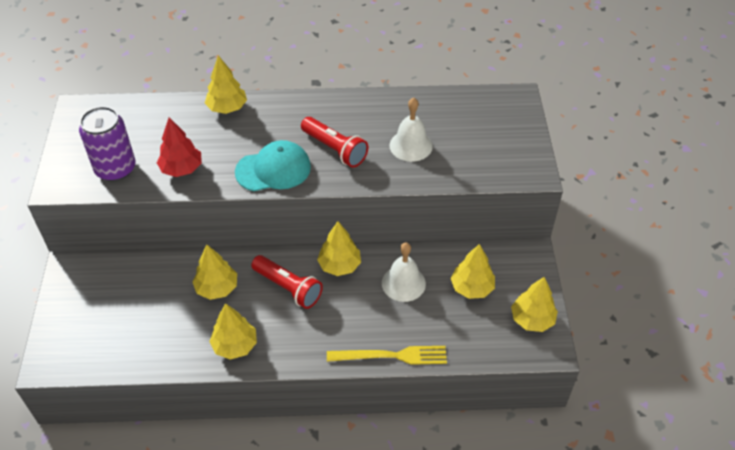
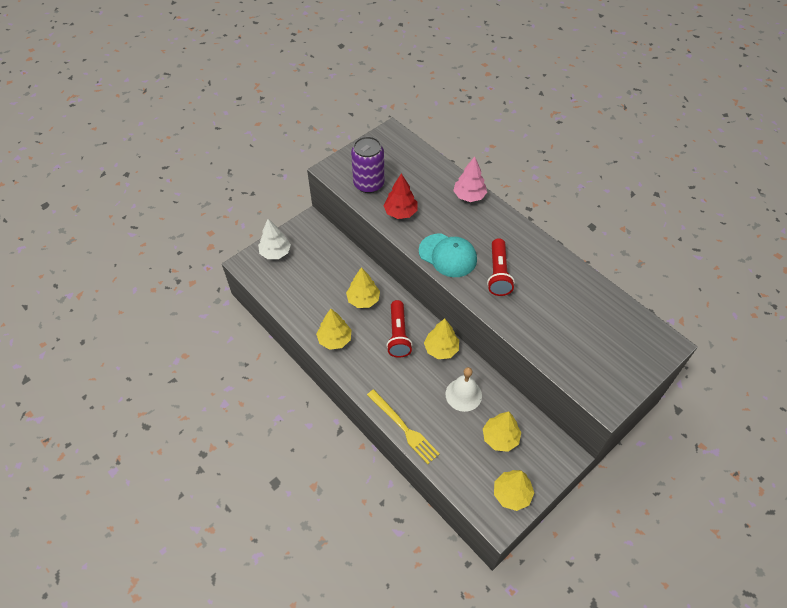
camera: 50 degrees right, 5 degrees up
yellow tree [205,55,247,114] -> pink tree [453,156,487,202]
white bell [389,97,433,162] -> none
none -> white tree [258,219,291,259]

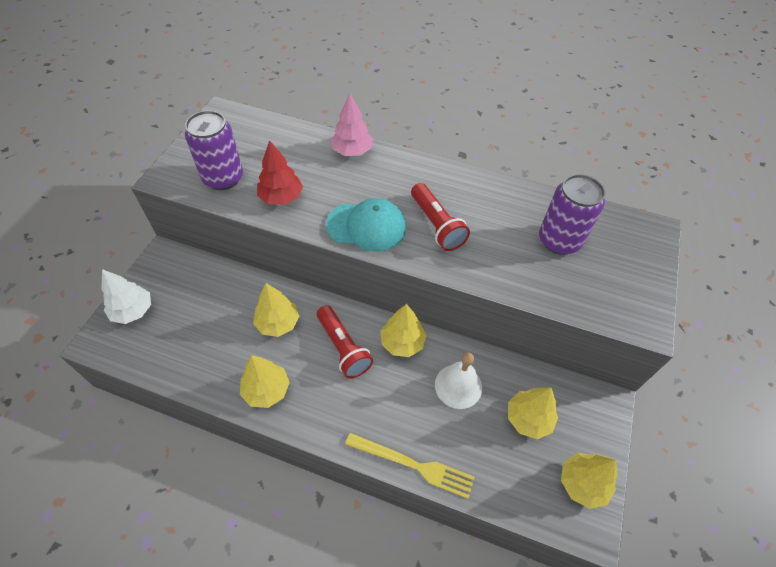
camera: 30 degrees left, 0 degrees up
none -> purple can [539,174,605,255]

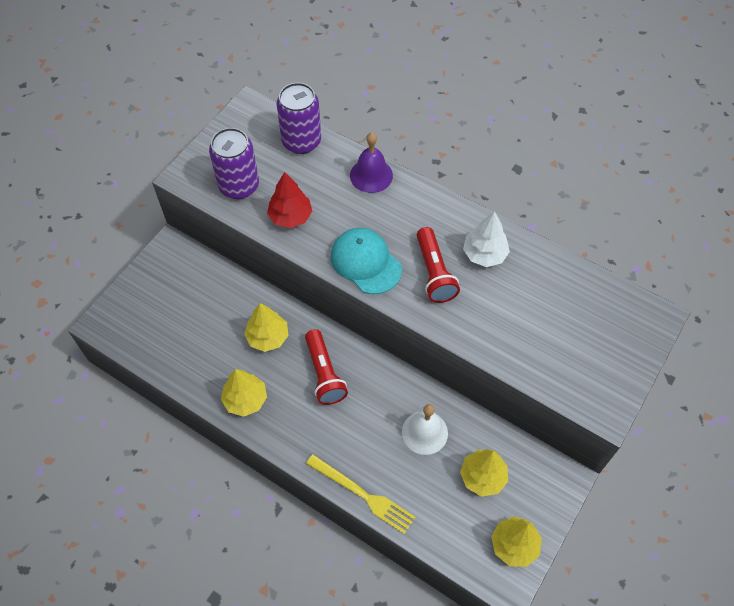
camera: 15 degrees right, 5 degrees up
white tree [101,269,151,324] -> white tree moved to [463,211,510,267]
turquoise cap [326,198,406,251] -> turquoise cap turned 150 degrees counterclockwise [331,228,402,294]
pink tree [331,94,373,156] -> purple bell [350,132,393,193]
yellow tree [381,304,427,357] -> none
purple can [539,174,605,255] -> purple can moved to [277,82,321,154]

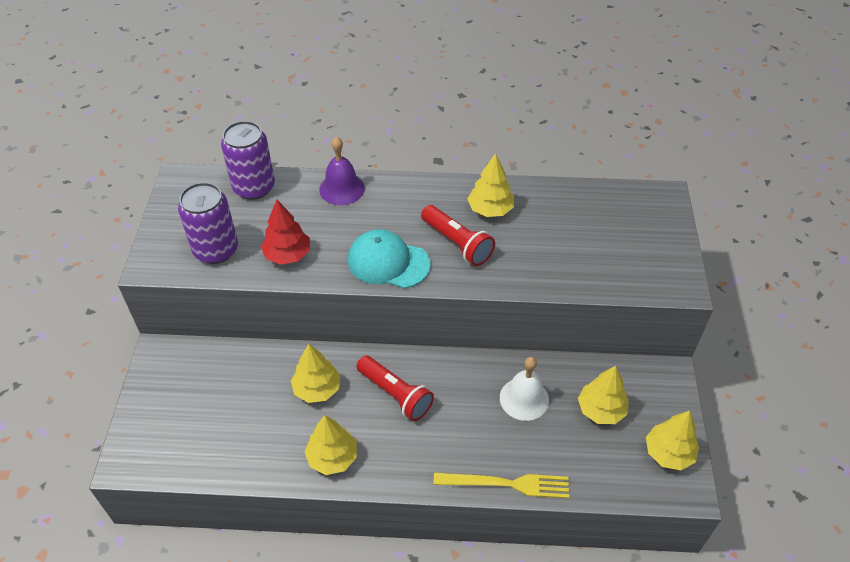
camera: 30 degrees left, 10 degrees down
white tree [463,211,510,267] -> yellow tree [467,153,514,217]

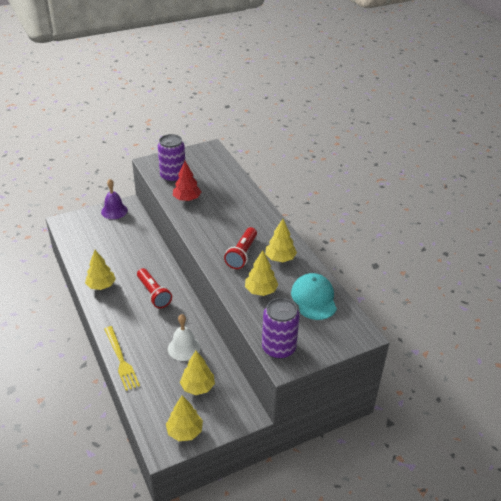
camera: 60 degrees right, 10 degrees down
purple can [221,121,275,200] -> purple can moved to [262,298,300,359]
yellow tree [291,344,340,403] -> yellow tree moved to [245,250,279,296]
purple bell [319,137,365,205] -> purple bell moved to [101,179,128,219]
turquoise cap [348,229,431,288] -> turquoise cap moved to [291,273,337,320]
red flashlight [356,355,434,421] -> red flashlight turned 45 degrees counterclockwise [137,268,172,308]

